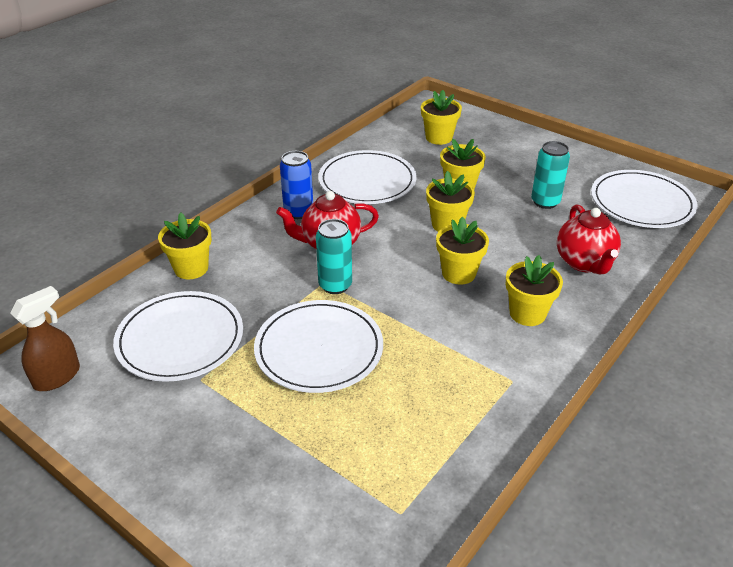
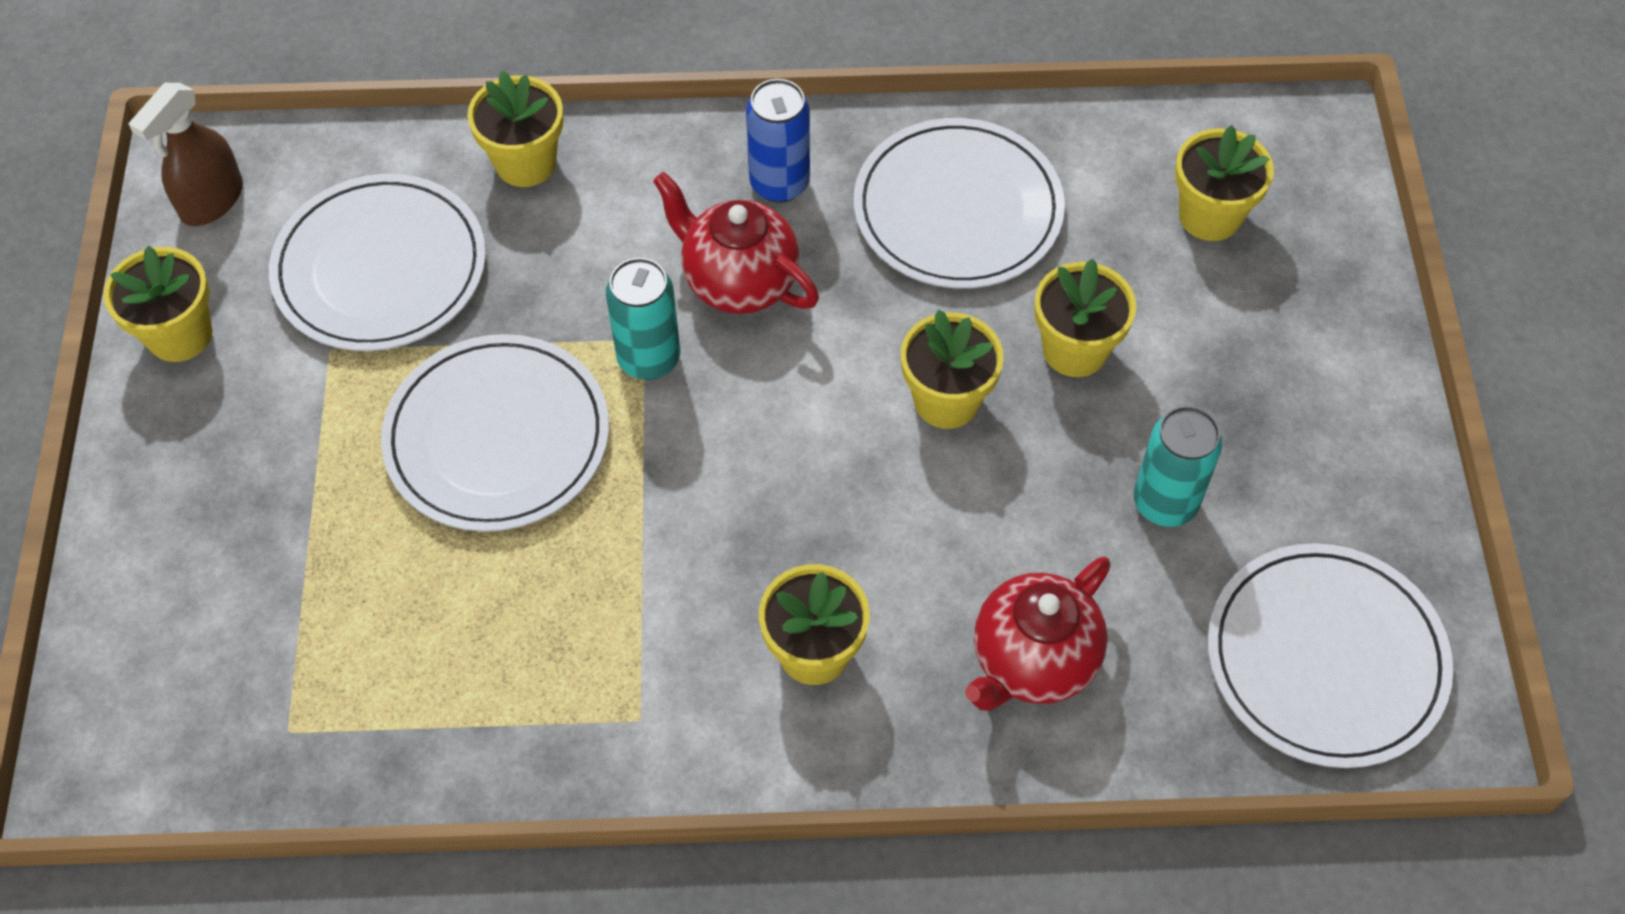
camera: 50 degrees right, 20 degrees up
brown spray bottle [10,286,80,391] -> brown spray bottle turned 120 degrees clockwise [129,83,243,226]
yellow flower pot [436,216,489,285] -> yellow flower pot moved to [103,246,212,362]

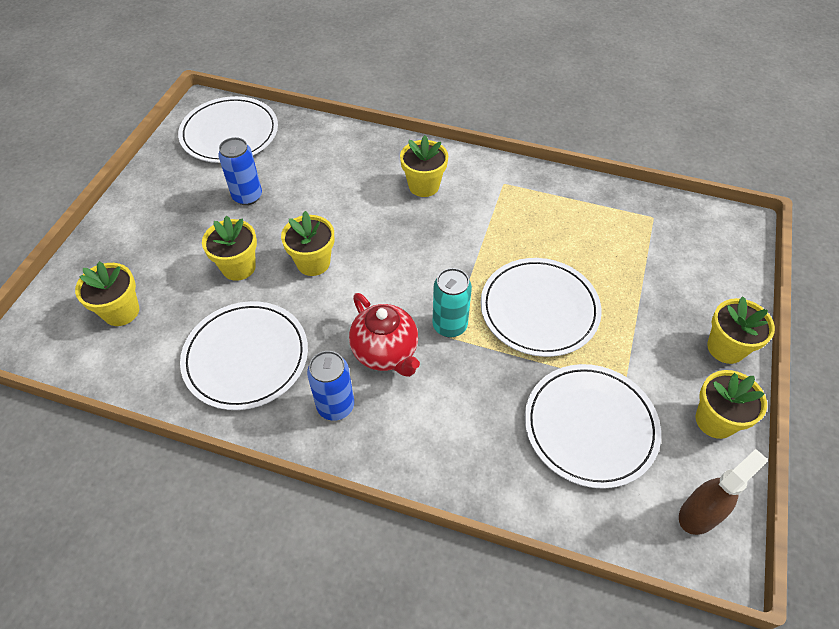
camera: 160 degrees left, 5 degrees down
yellow flower pot [467,70,563,187] -> yellow flower pot moved to [707,296,775,364]
red teapot [965,557,1111,711] -> none
turquoise can [1134,406,1222,527] -> blue can [218,137,262,205]

